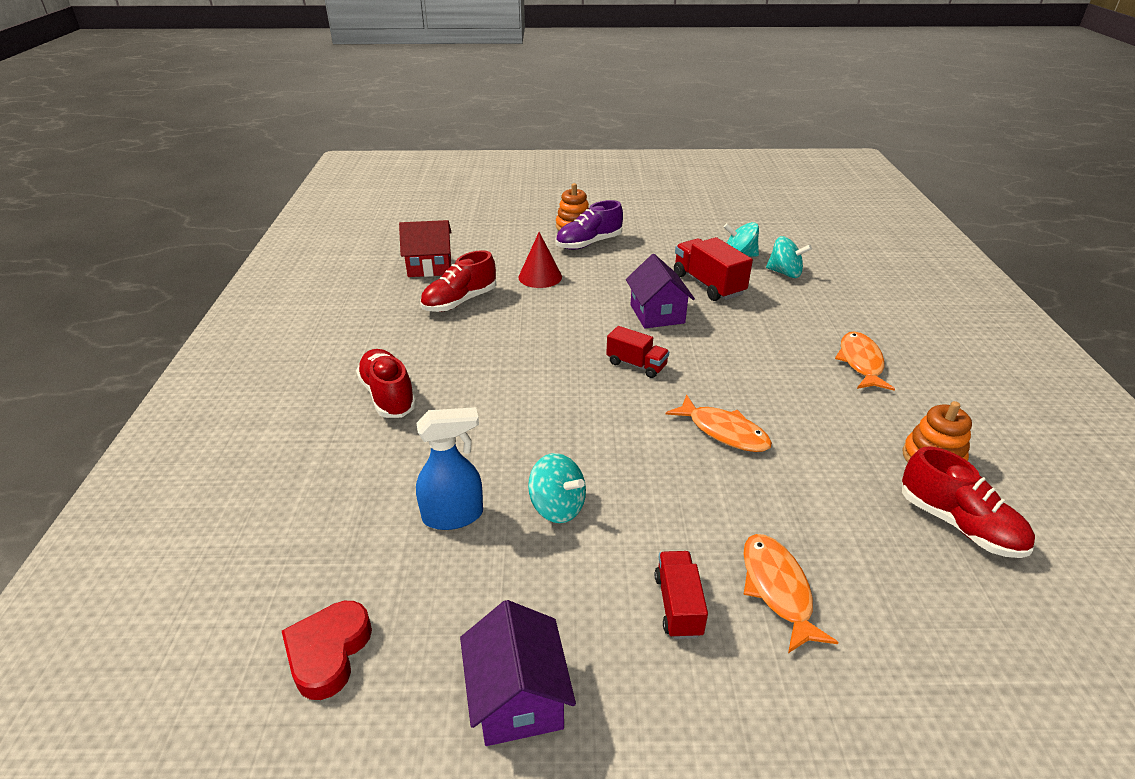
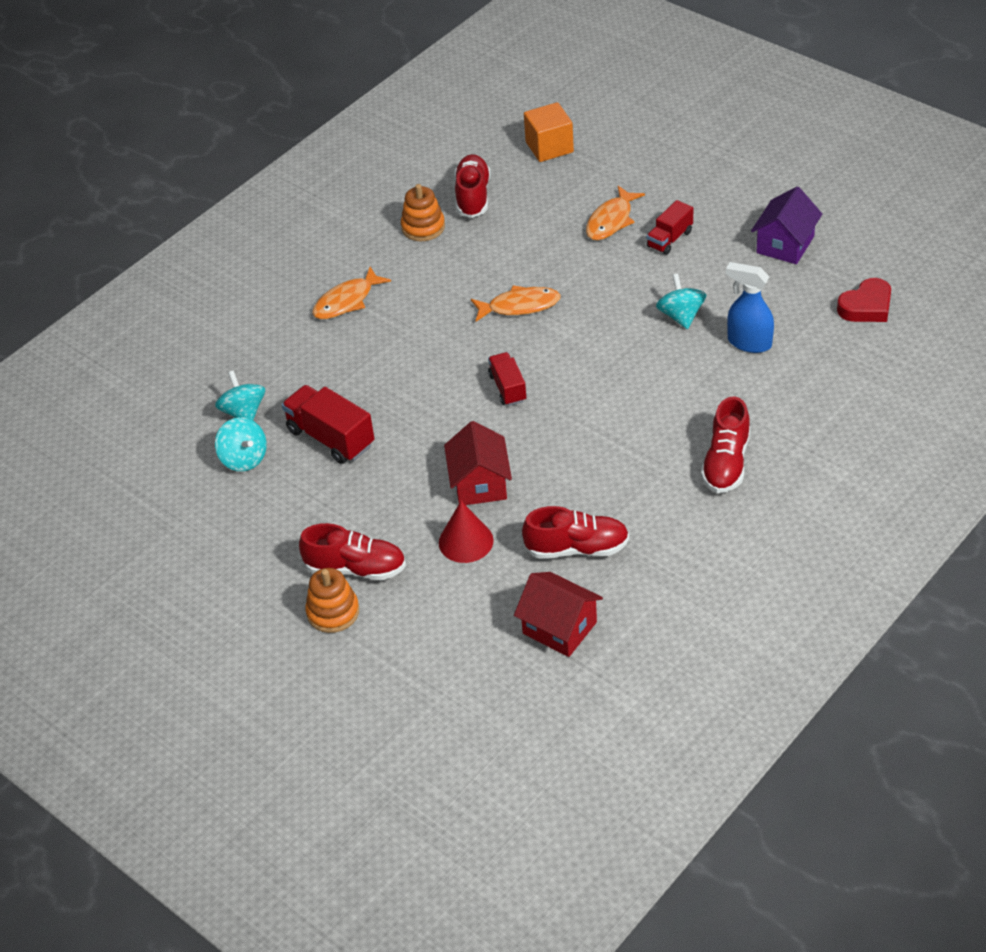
camera: 135 degrees left, 10 degrees up
purple shoe [556,200,623,250] -> red shoe [299,523,406,580]
purple house [626,254,695,329] -> none
orange fish [666,394,772,452] -> orange fish turned 90 degrees clockwise [471,285,561,322]
red truck [674,237,753,301] -> red truck turned 120 degrees clockwise [282,385,375,464]
none -> red house [444,421,512,505]
none -> orange cube [524,102,574,162]

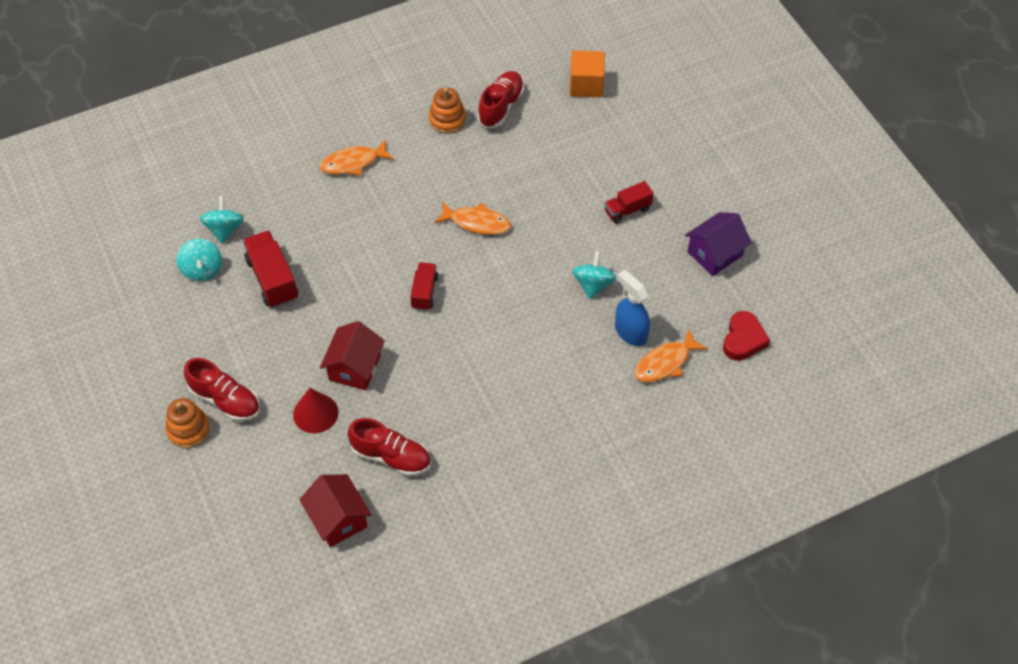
camera: 20 degrees right, 10 degrees up
orange fish [586,186,645,240] -> orange fish moved to [634,329,708,382]
red shoe [701,397,750,493] -> none
red heart [837,278,891,322] -> red heart turned 60 degrees counterclockwise [723,311,770,361]

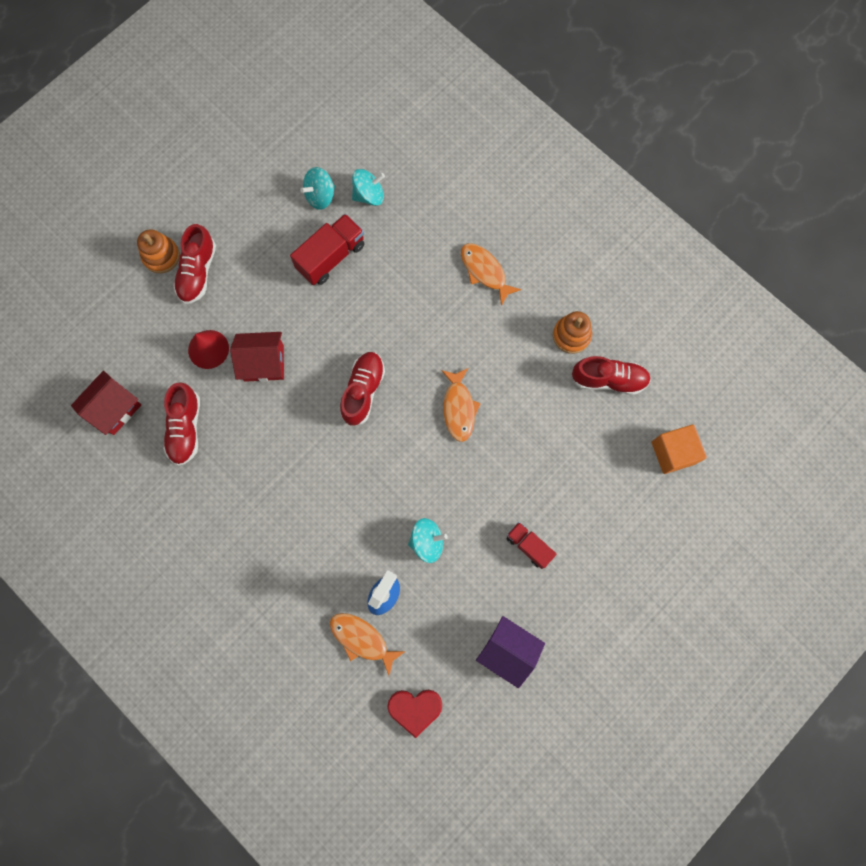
camera: 70 degrees right, 20 degrees up
red truck [410,262,438,311] -> red shoe [340,352,385,426]

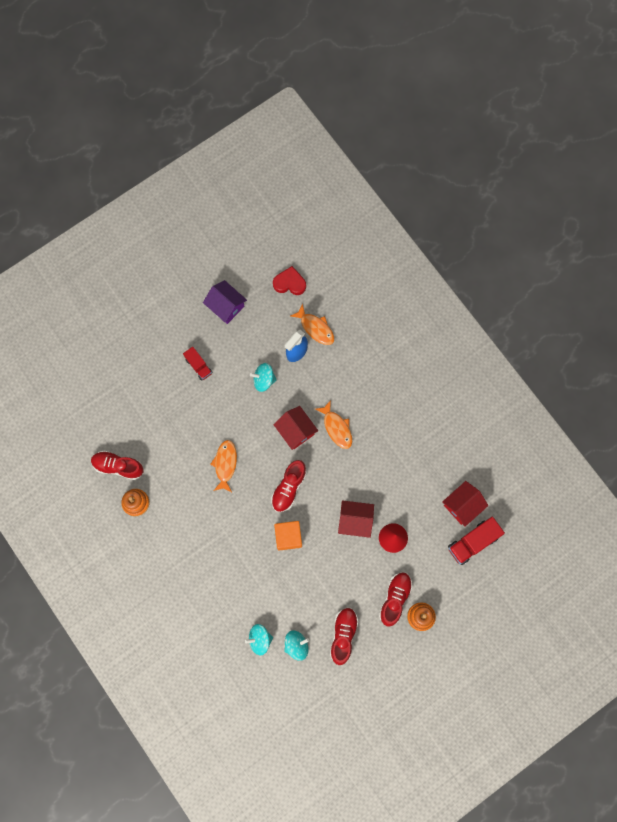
camera: 170 degrees left, 0 degrees up
red shoe [163,382,200,466] -> red shoe moved to [330,608,358,665]
red truck [290,214,365,285] -> red truck moved to [448,517,505,565]
orange fish [461,243,521,306] -> orange fish moved to [315,400,352,449]
orange cube [652,425,707,474] -> orange cube moved to [274,521,302,551]
none -> red house [273,406,318,450]

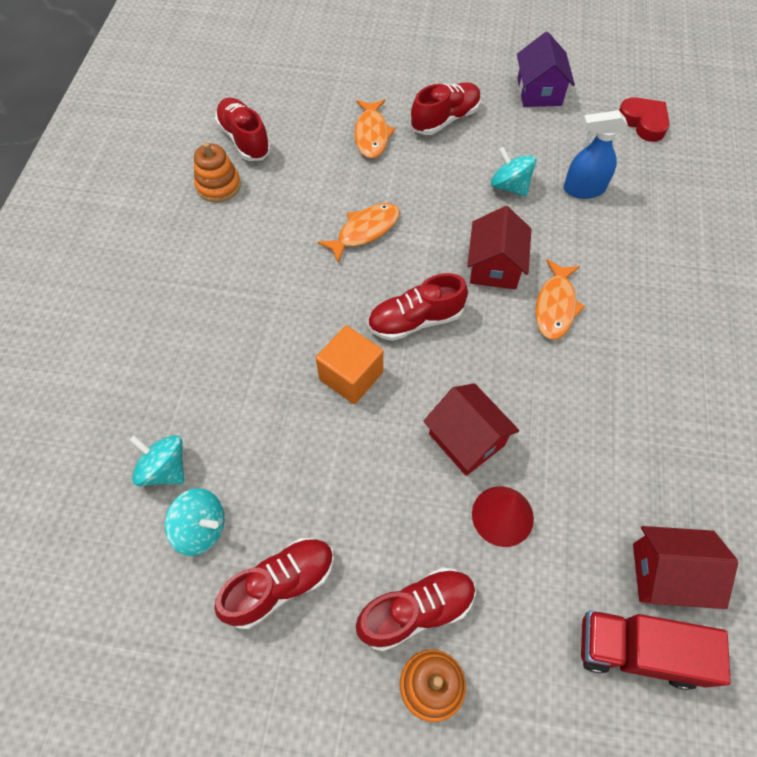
camera: 45 degrees right, 15 degrees down
red truck [183,347,212,381] -> red shoe [410,82,481,135]
orange fish [291,303,334,345] -> orange fish moved to [354,100,396,159]

